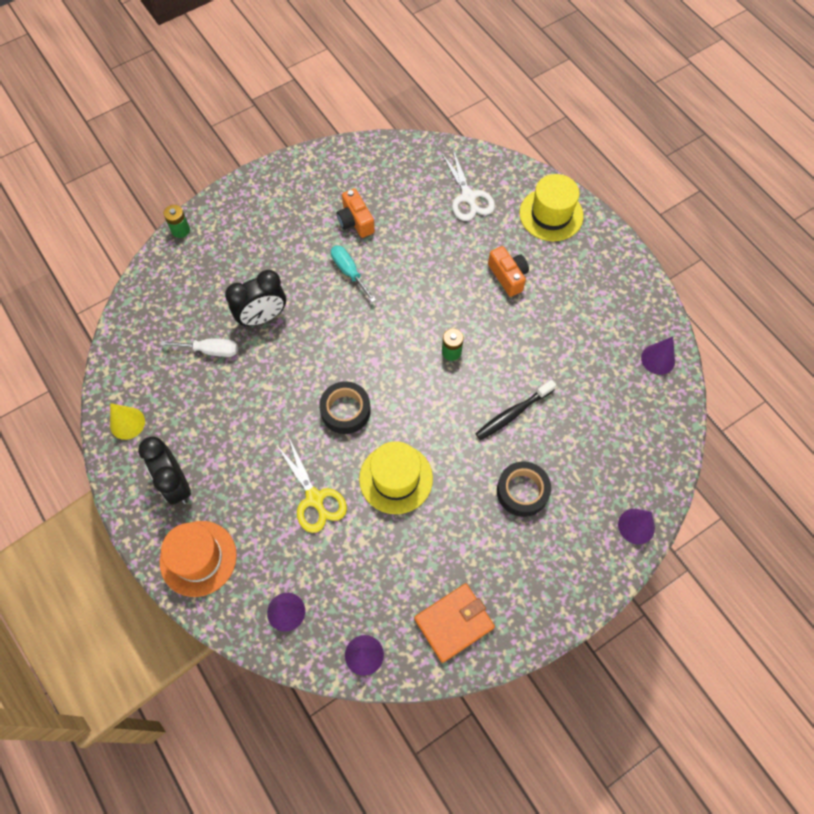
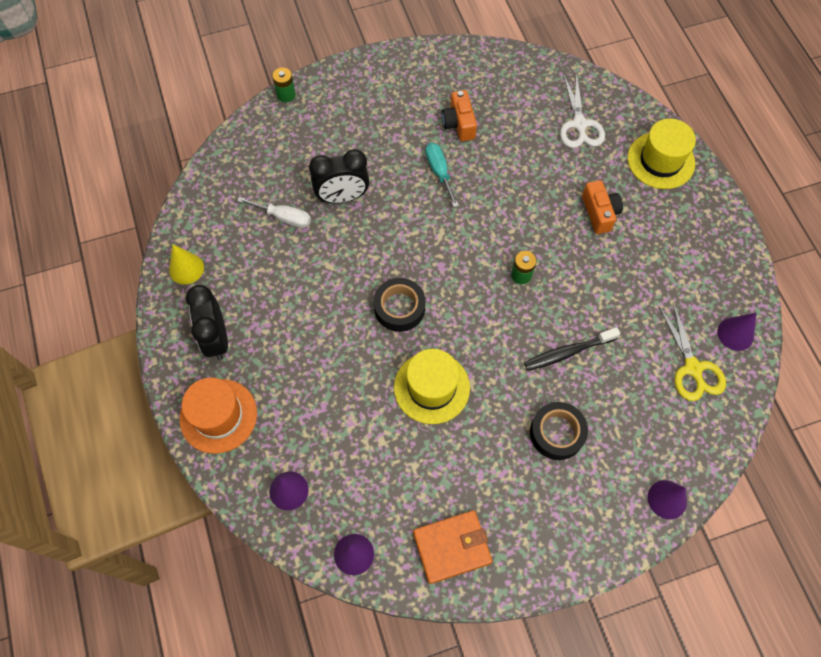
camera: 15 degrees right, 0 degrees up
yellow scissors [277,438,347,533] -> yellow scissors moved to [659,302,726,401]

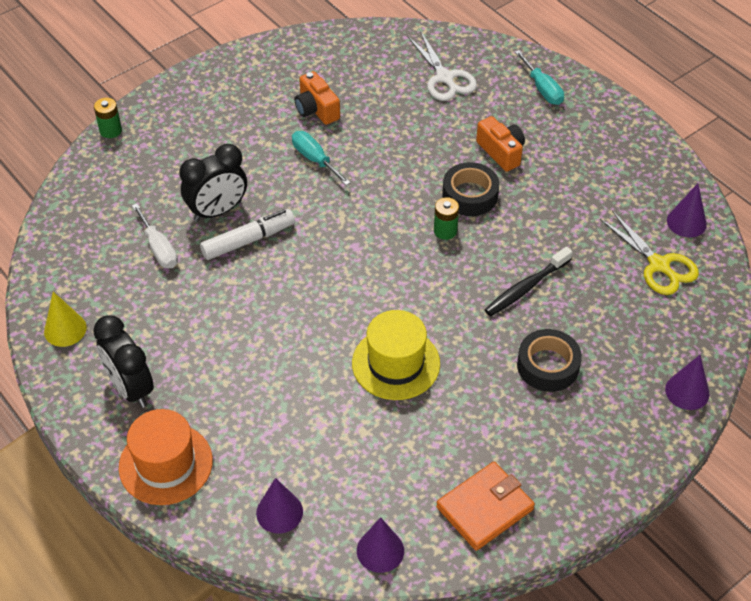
camera: 20 degrees left, 15 degrees down
white screwdriver [237,197,311,228] -> white screwdriver turned 60 degrees clockwise [132,204,178,268]
black tape [374,278,425,332] -> black tape moved to [442,162,499,216]
yellow hat [627,119,696,189] -> turquoise screwdriver [515,50,564,105]
none -> white marker [200,209,295,260]

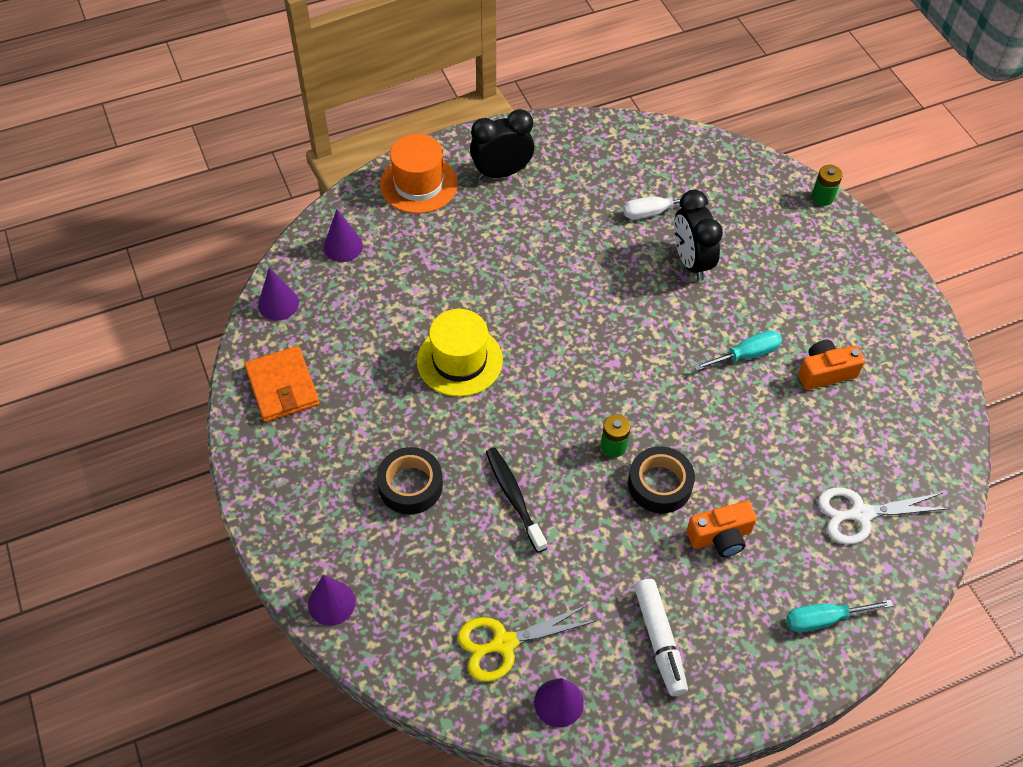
camera: 105 degrees right, 5 degrees up
yellow cone [44,292,87,347] -> none
white marker [200,209,295,260] -> white marker moved to [634,579,688,696]

